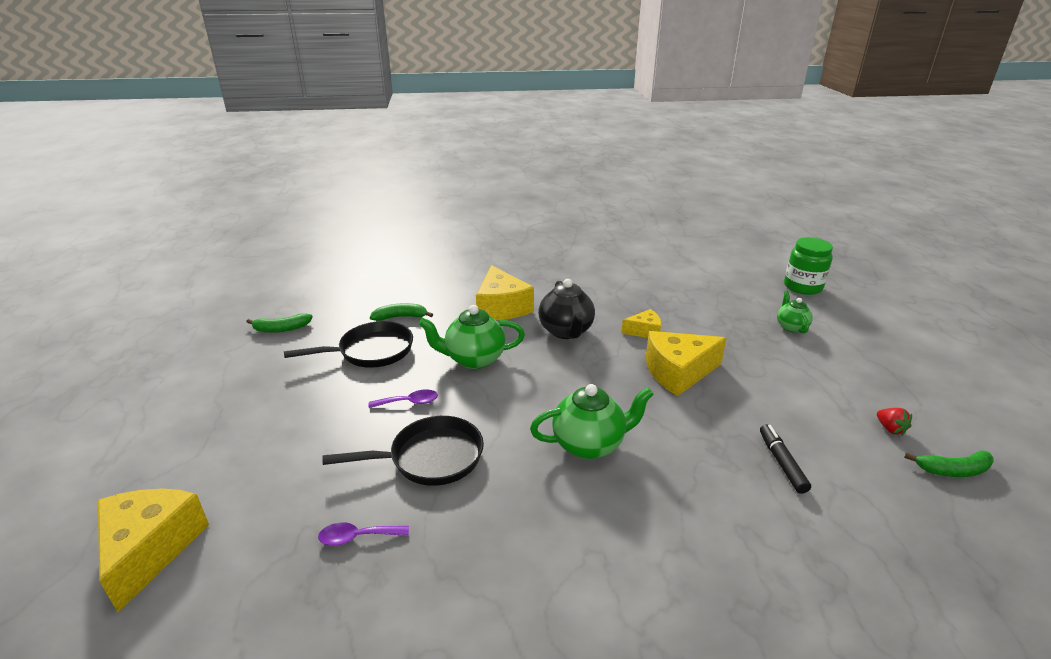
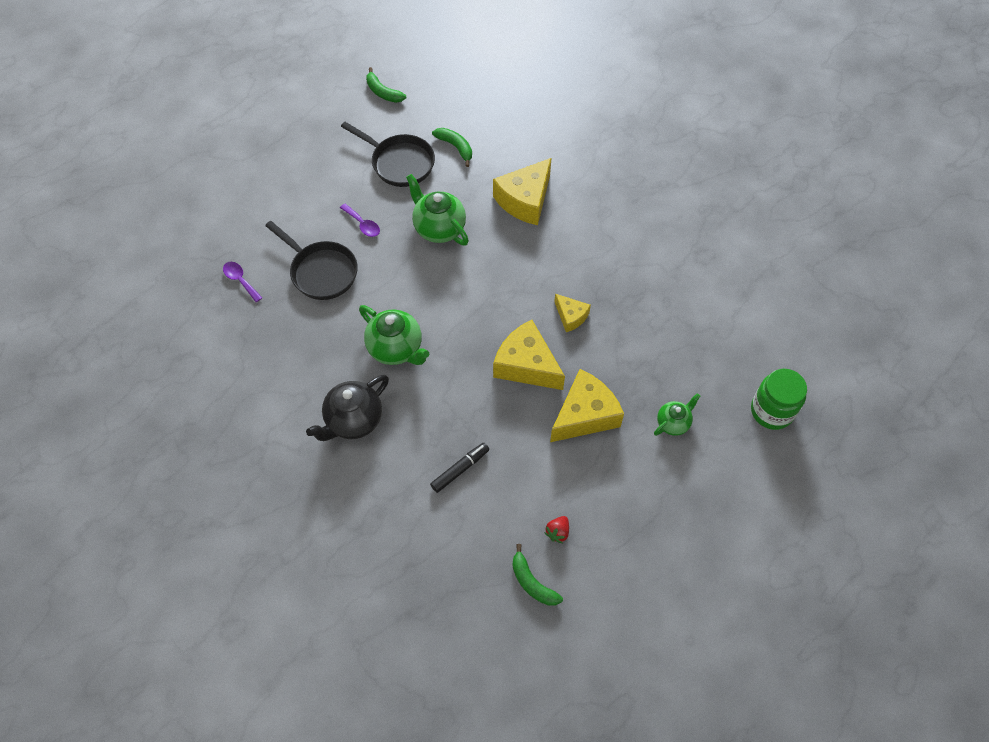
camera: 55 degrees right, 30 degrees up
yellow cheese [98,489,209,612] -> yellow cheese moved to [550,369,624,442]
black teapot [538,279,595,339] -> black teapot moved to [306,375,389,441]

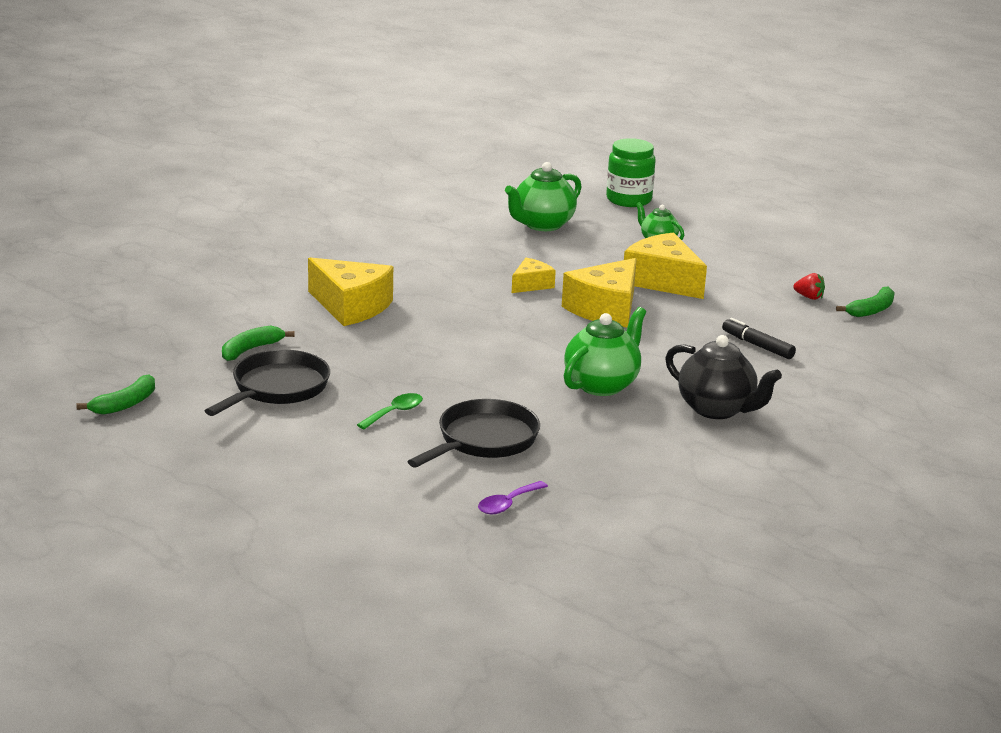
camera: 95 degrees left, 35 degrees down
purple spoon [340,204,380,237] -> green spoon [357,393,423,429]
green teapot [406,174,469,245] -> green teapot moved to [505,162,581,231]

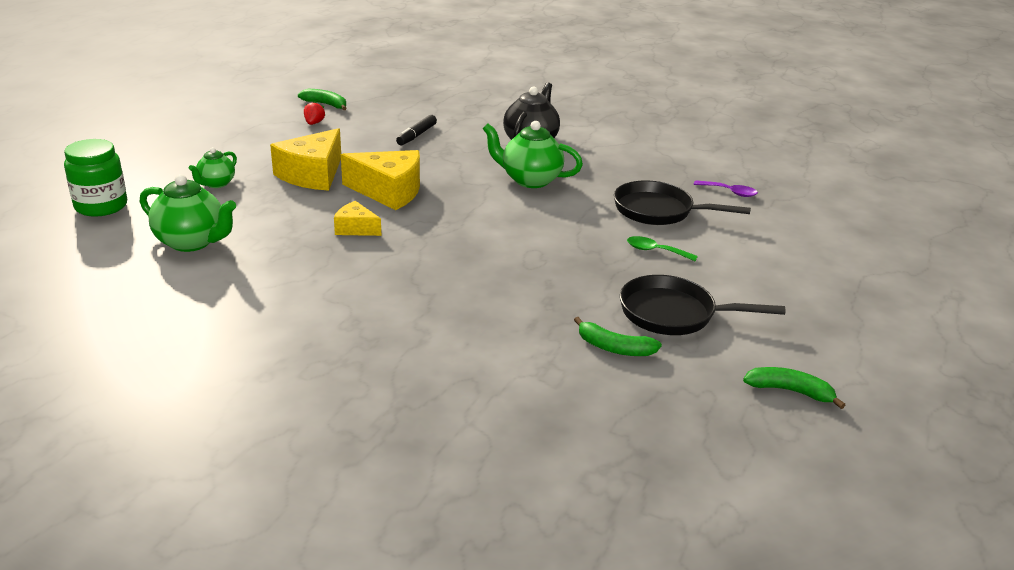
camera: 110 degrees left, 5 degrees up
yellow cheese [308,257,393,326] -> none

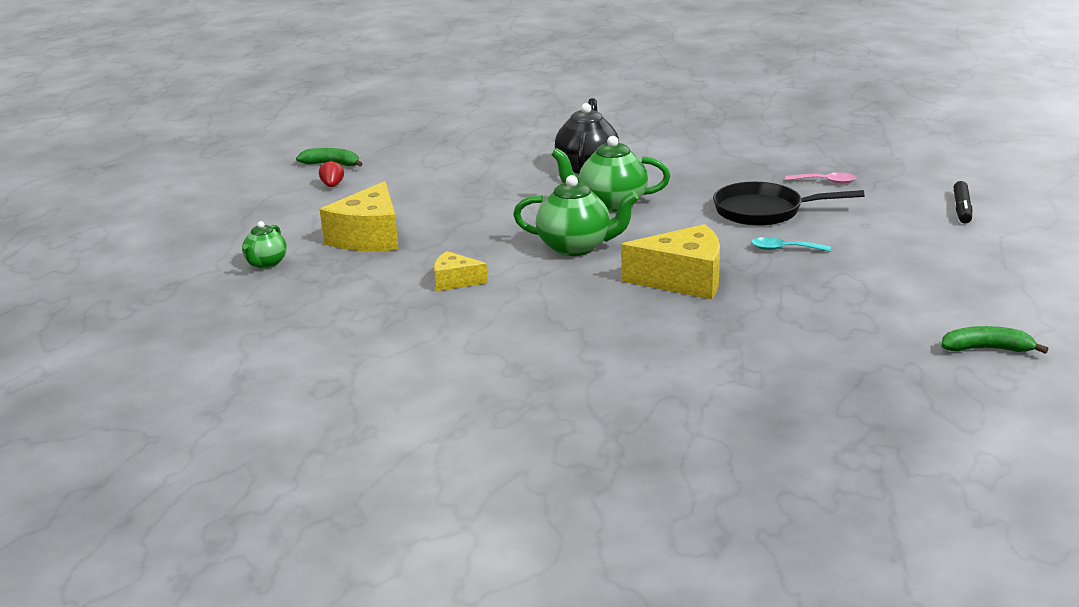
camera: 10 degrees left, 5 degrees down
green jar [64,139,127,217] -> none
green teapot [140,174,236,252] -> green teapot moved to [513,175,639,256]
yellow cheese [341,150,420,210] -> yellow cheese moved to [621,224,720,299]
black marker [396,115,437,145] -> black marker moved to [953,181,972,223]
green banana [574,317,662,356] -> none
black pan [620,275,785,335] -> none
green spoon [627,236,698,261] -> turquoise spoon [751,237,831,252]
purple spoon [694,180,758,197] -> pink spoon [785,173,857,184]

